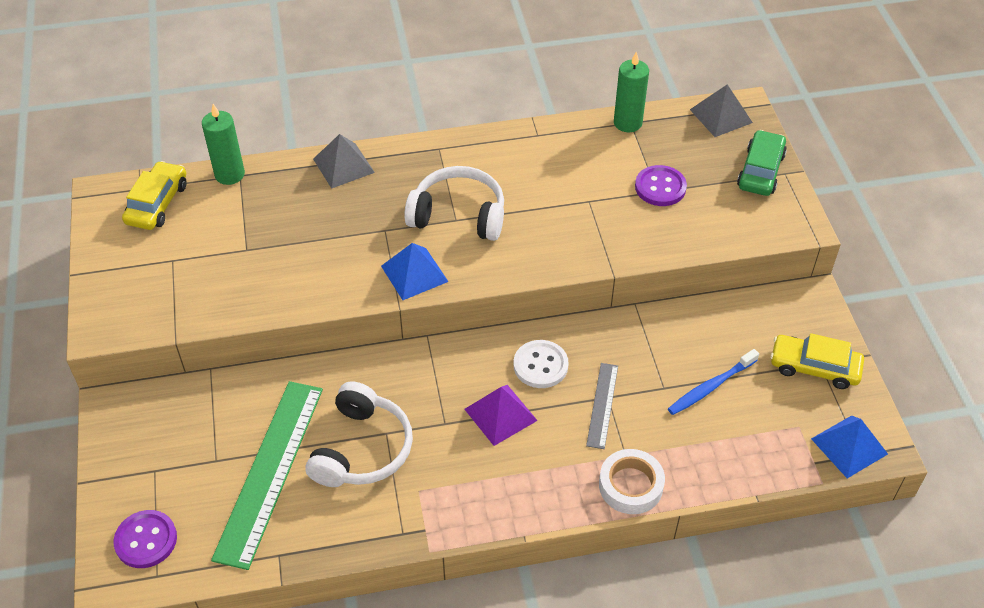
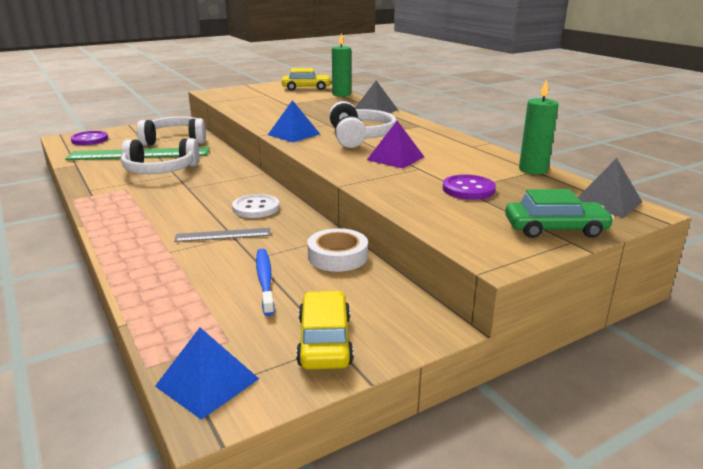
camera: 70 degrees right, 25 degrees down
purple pyramid [464,385,538,446] -> purple pyramid moved to [367,121,424,169]
white tape [599,449,665,514] -> white tape moved to [307,228,368,272]
blue toothbrush [668,349,759,415] -> blue toothbrush turned 45 degrees clockwise [256,248,275,316]
none -> white headphones [137,116,206,146]

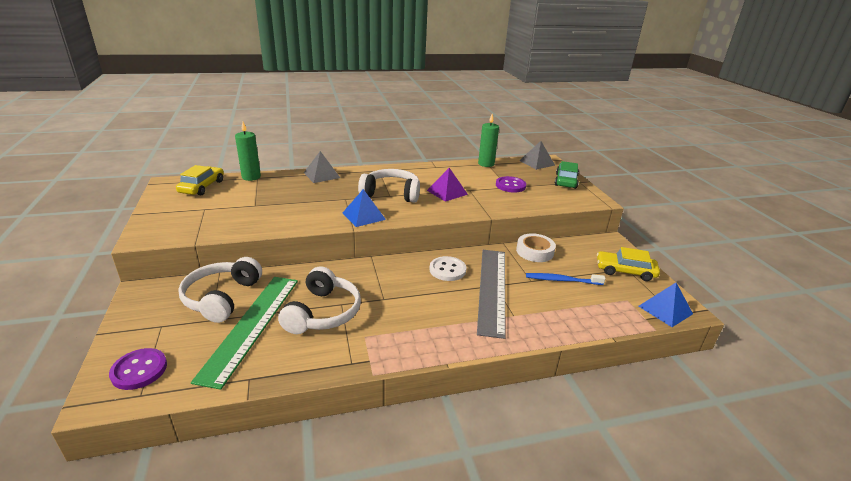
camera: 75 degrees left, 5 degrees up
grey ruler [174,228,270,242] -> grey ruler [477,250,506,339], size x2.02

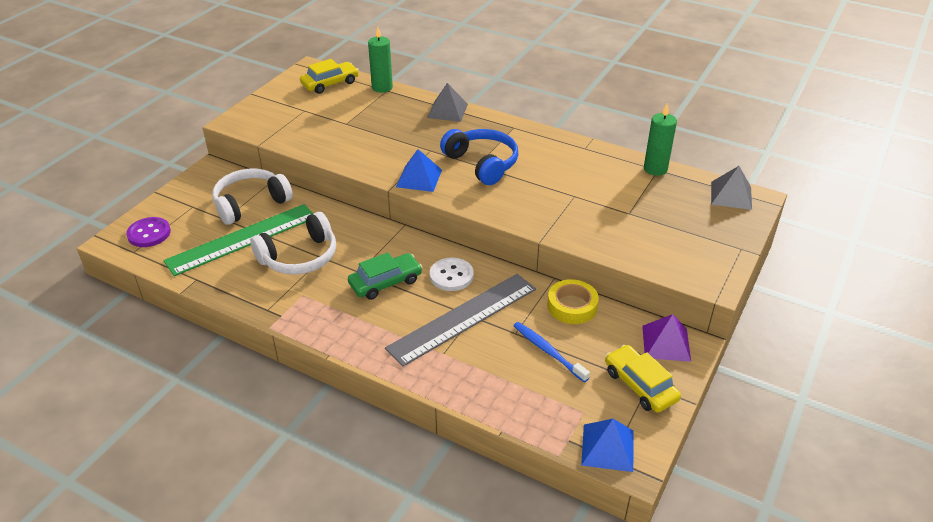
camera: 45 degrees right, 10 degrees up
white headphones [358,169,420,203] -> blue headphones [440,129,518,185]
purple pyramid [427,168,468,202] -> purple pyramid moved to [642,314,691,362]
purple button [496,176,526,193] -> none
white tape [516,233,556,262] -> yellow tape [547,279,599,324]
green car [555,161,579,189] -> green car moved to [348,252,422,300]

